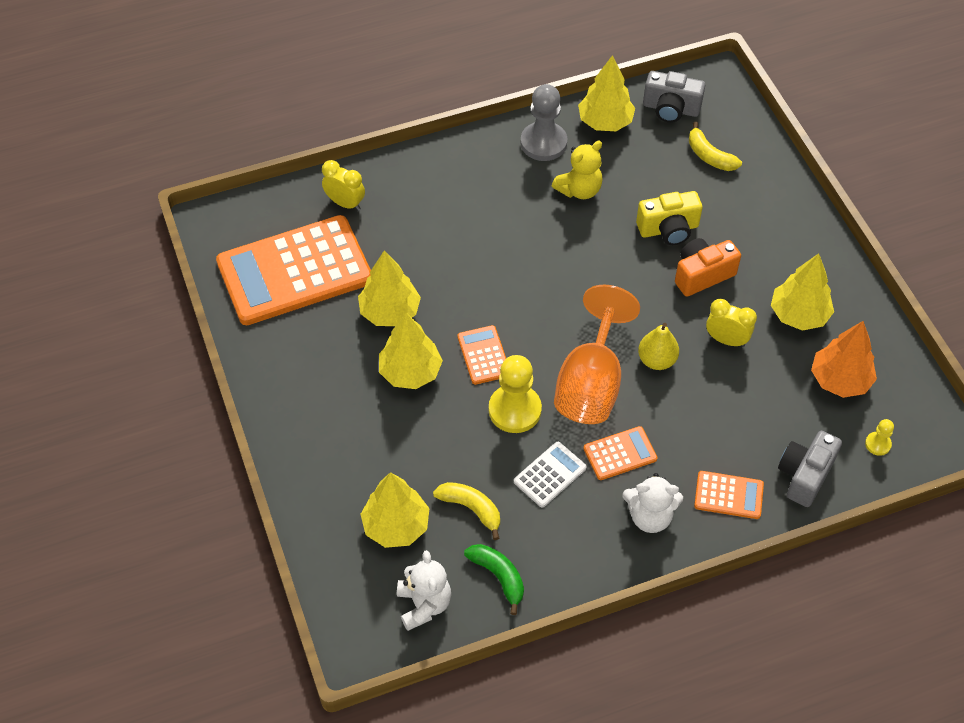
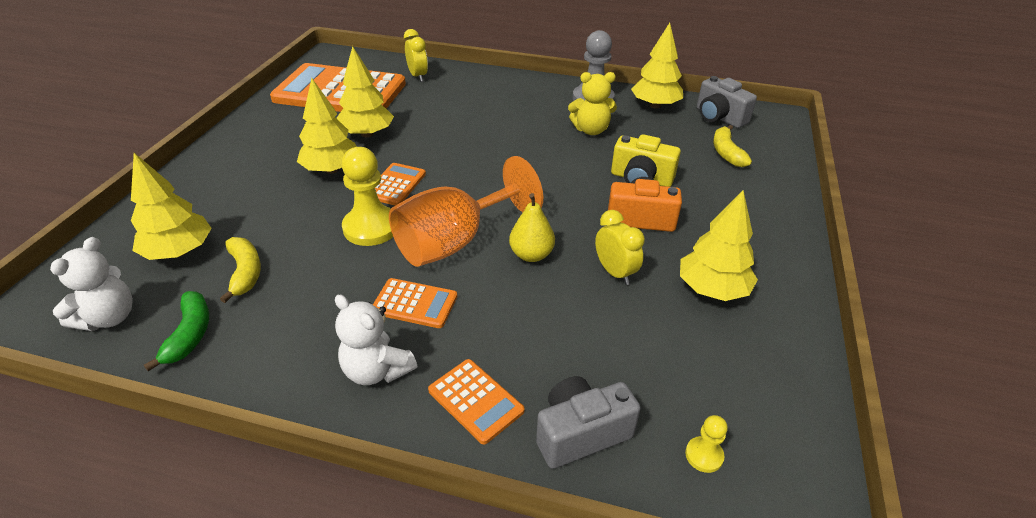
camera: 35 degrees right, 15 degrees down
white calculator [514,442,587,507] -> none
orange tree [811,321,877,398] -> none

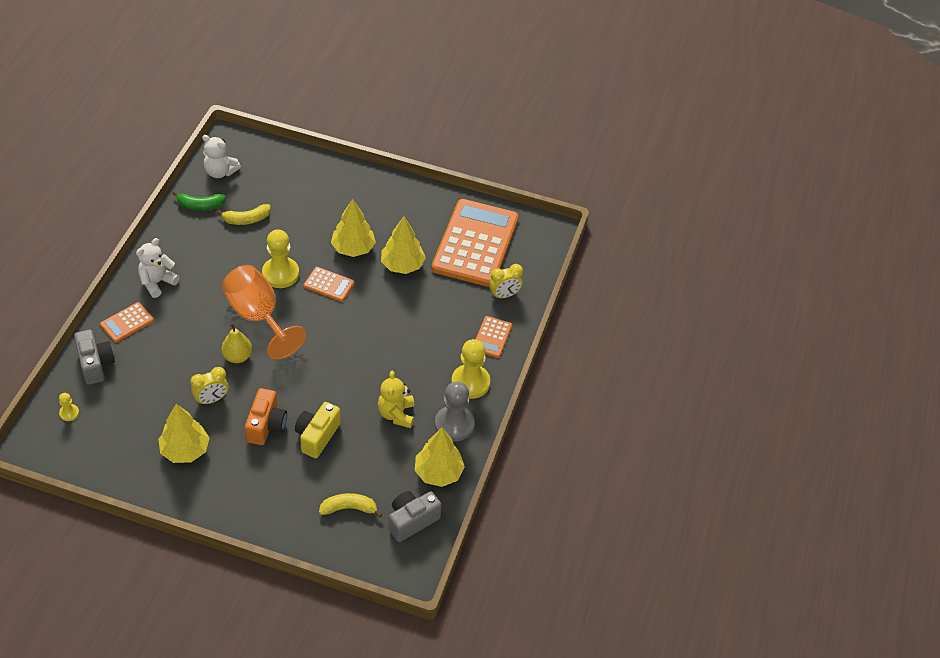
camera: 90 degrees right, 10 degrees up
yellow tree [131,153,212,260] -> none
orange calculator [373,278,457,328] -> orange calculator moved to [476,316,512,358]
none -> yellow pawn [451,339,490,399]

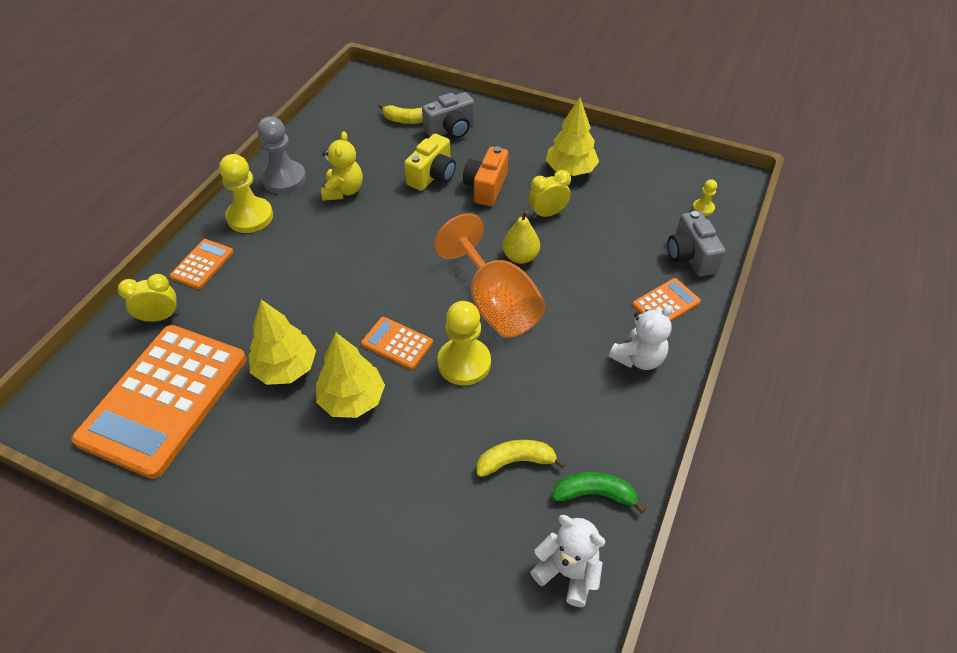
camera: 170 degrees left, 0 degrees up
grey camera [389,491,442,542] -> grey camera moved to [422,92,475,138]
yellow tree [414,428,465,487] -> none

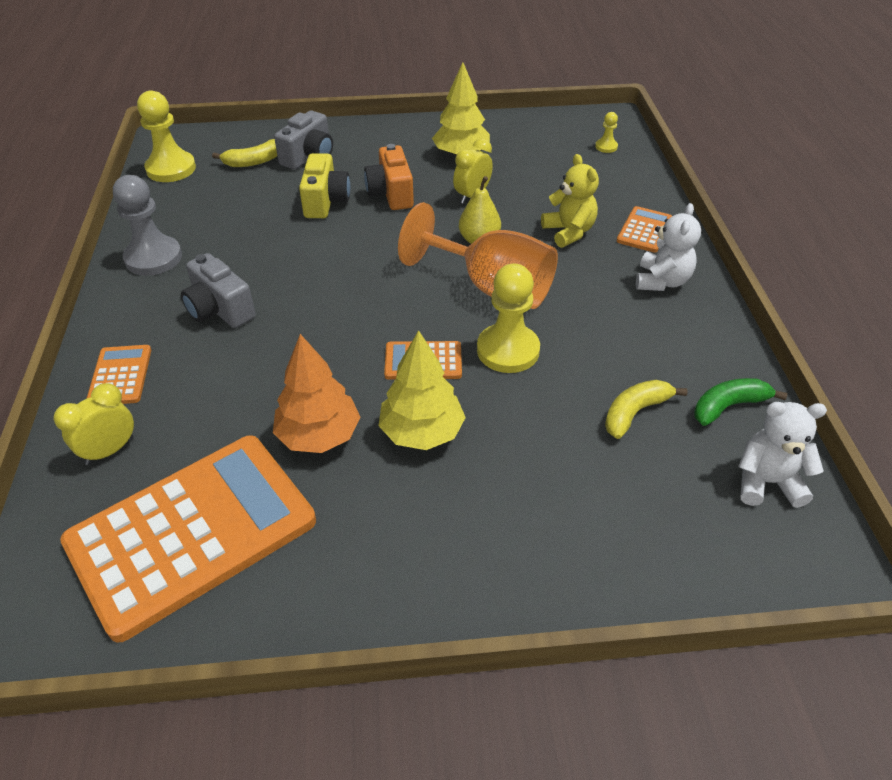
camera: 30 degrees left, 5 degrees down
orange calculator [71,325,247,479] -> orange calculator turned 120 degrees counterclockwise [60,435,316,642]
yellow pawn [219,154,273,233] -> yellow pawn moved to [137,91,196,182]
yellow tree [249,300,316,385] -> orange tree [273,334,360,453]
yellow teddy bear [321,131,363,201] -> yellow teddy bear moved to [541,154,599,248]
grey camera [667,211,726,277] -> grey camera moved to [181,253,256,328]

